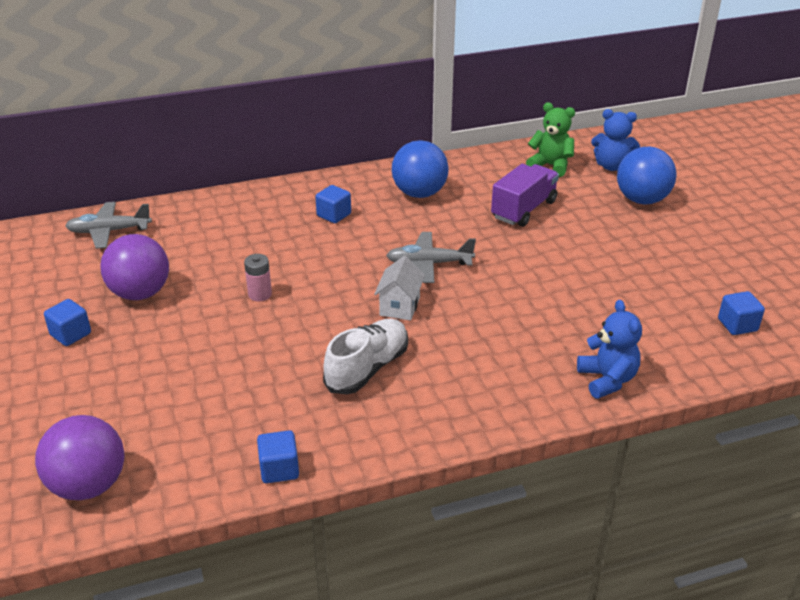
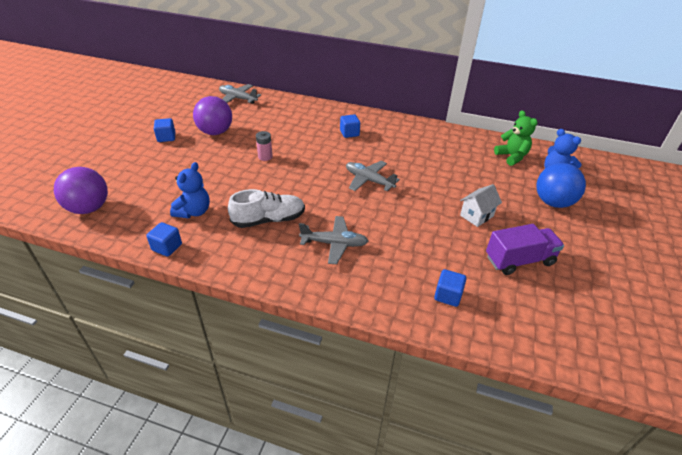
camera: 35 degrees right, 5 degrees up
white house [374,256,425,320] -> white house moved to [460,184,502,227]
blue ball [392,140,449,198] -> none
purple truck [491,164,559,227] -> purple truck moved to [486,224,564,275]
blue teddy bear [577,300,642,399] -> blue teddy bear moved to [170,162,210,218]
blue cube [718,291,765,335] -> blue cube moved to [434,269,466,307]
none -> grey plane [299,216,368,265]

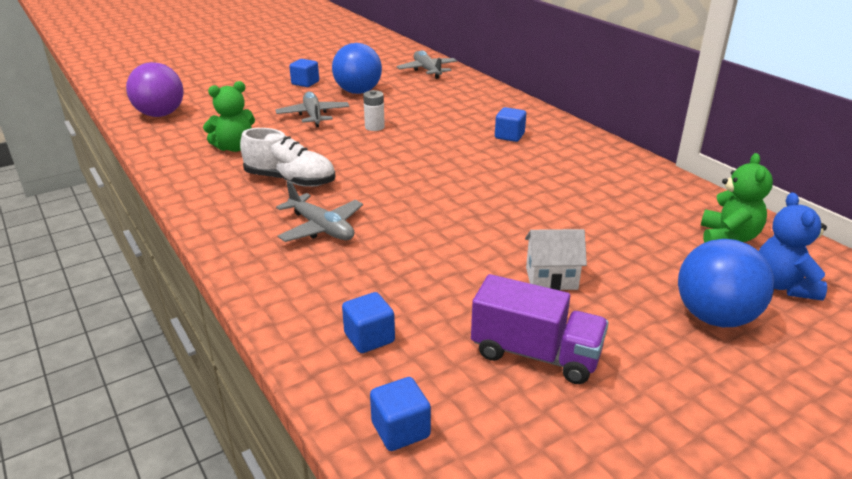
camera: 40 degrees right, 10 degrees down
blue cube [146,222,182,257] -> blue cube moved to [370,377,431,451]
blue teddy bear [170,162,210,218] -> green teddy bear [203,81,255,152]
purple ball [193,96,232,135] -> blue ball [332,43,382,94]
pink battery [256,131,273,161] -> white battery [363,90,385,131]
grey plane [346,161,400,191] -> grey plane moved to [276,92,350,127]

